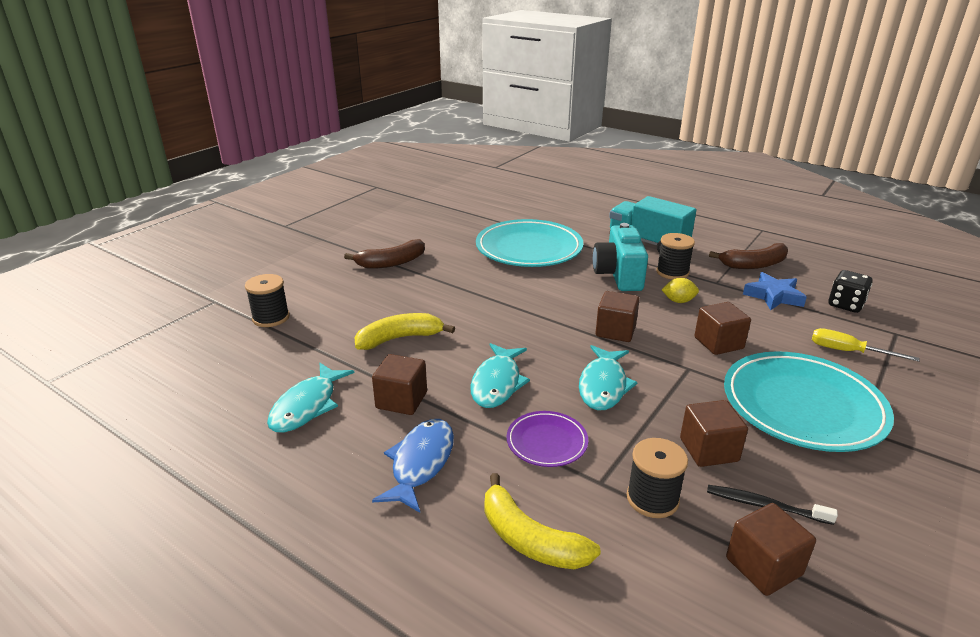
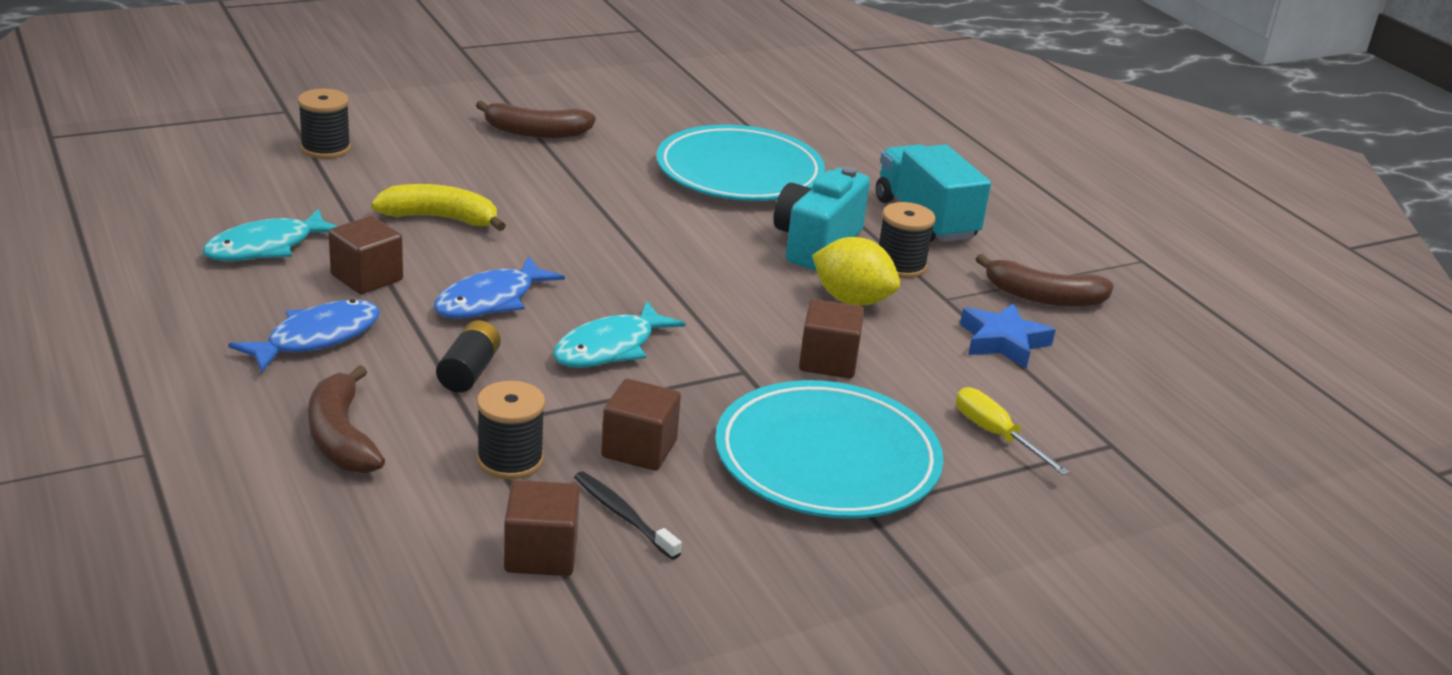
camera: 25 degrees right, 0 degrees up
turquoise fish [471,343,530,408] -> blue fish [434,256,565,318]
yellow banana [485,473,601,569] -> brown banana [308,365,385,474]
purple plate [507,411,588,467] -> black battery [436,320,501,392]
brown cube [596,291,640,342] -> none
yellow lemon [662,278,699,303] -> yellow lemon [812,237,900,306], size x1.70
black dice [828,270,873,313] -> none

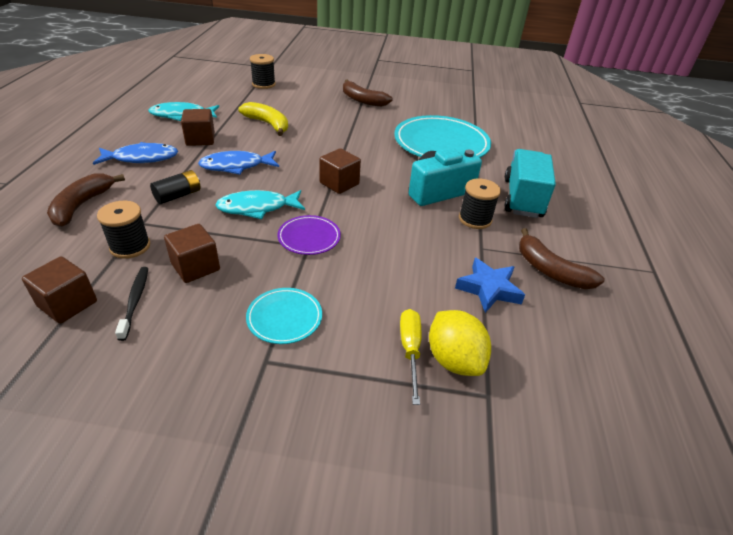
camera: 35 degrees right, 10 degrees up
turquoise plate [715,380,944,519] -> turquoise plate [246,288,322,344], size x0.49
brown cube [799,299,864,379] -> brown cube moved to [319,148,361,194]
yellow lemon [812,237,900,306] -> yellow lemon moved to [429,310,491,376]
none -> purple plate [277,215,341,255]

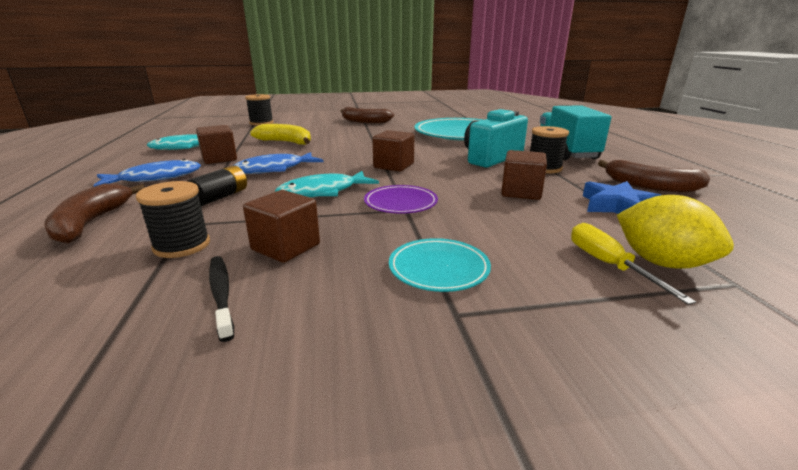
camera: 15 degrees left, 15 degrees down
brown cube [22,256,97,324] -> brown cube moved to [501,150,547,200]

